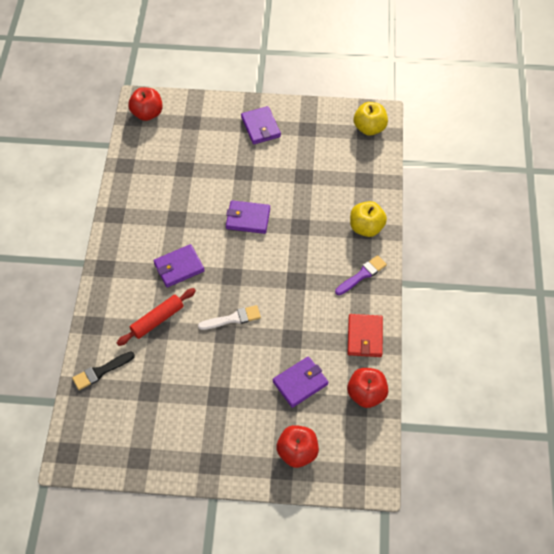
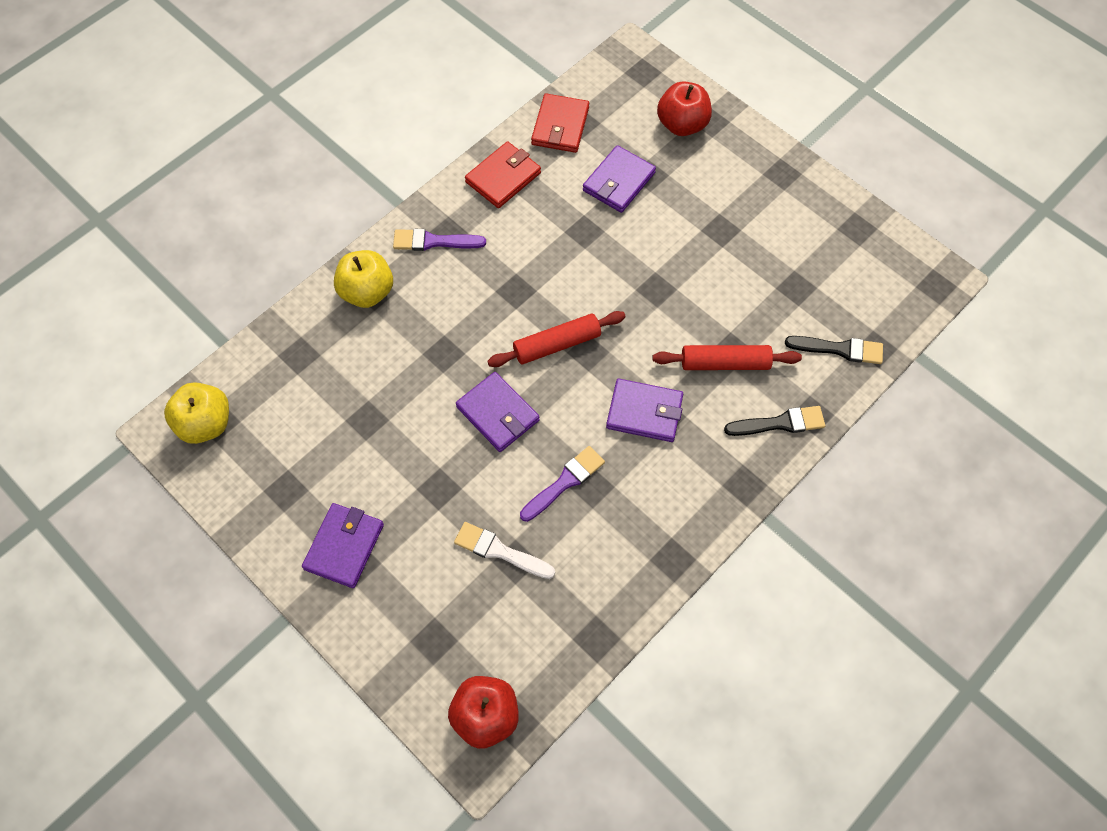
camera: 140 degrees left, 5 degrees up
white brush [198,305,261,330] -> white brush moved to [454,522,555,579]
purple wallet [273,356,328,408] -> purple wallet turned 60 degrees counterclockwise [583,145,656,213]
red apple [347,368,388,408] -> red wallet [531,93,589,153]
none -> red rolling pin [487,311,626,367]
none -> purple brush [520,446,605,522]
none -> black brush [724,406,825,436]

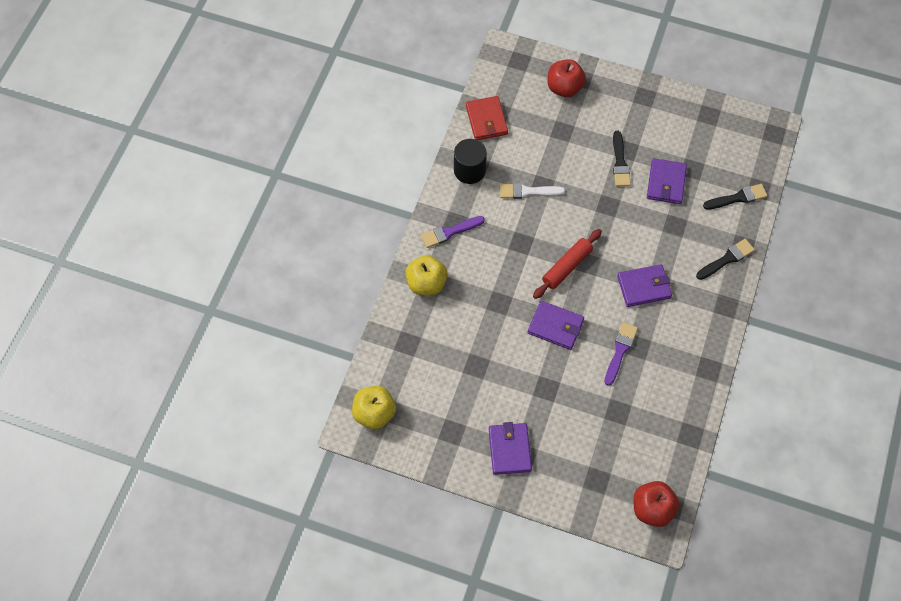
camera: 25 degrees left, 0 degrees up
white brush [454,522,555,579] -> white brush moved to [500,183,565,199]
red wallet [465,141,541,208] -> black cylinder [454,139,487,184]
purple wallet [583,145,656,213] -> purple wallet moved to [647,158,687,204]
red rolling pin [653,345,802,370] -> none
none -> black brush [613,131,631,187]

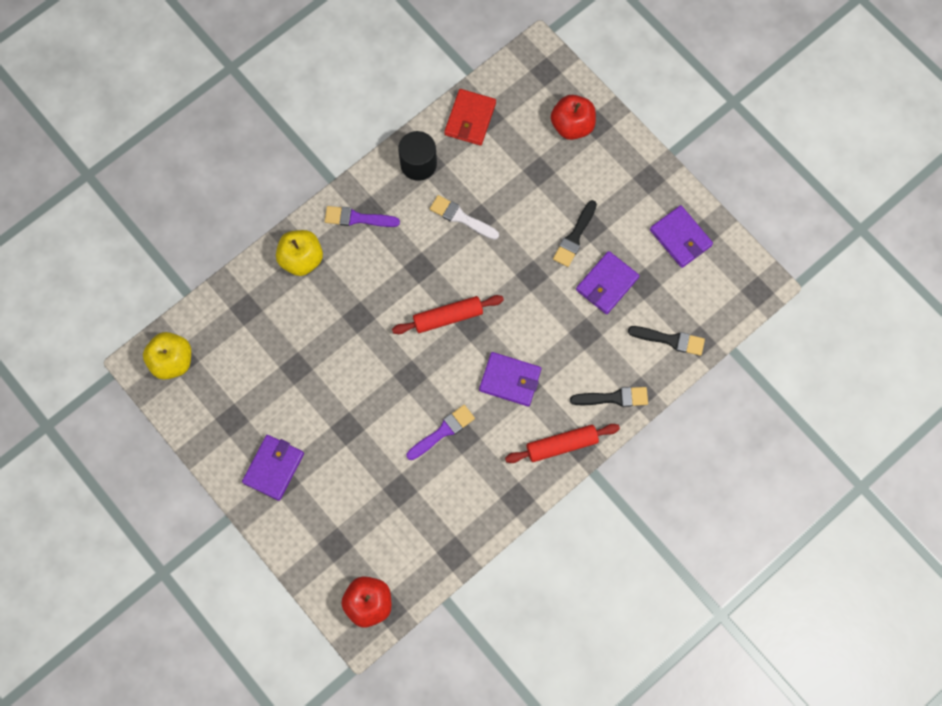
camera: 30 degrees right, 10 degrees up
purple wallet [528,301,584,350] -> purple wallet moved to [650,205,713,268]
none -> red rolling pin [505,424,620,463]

